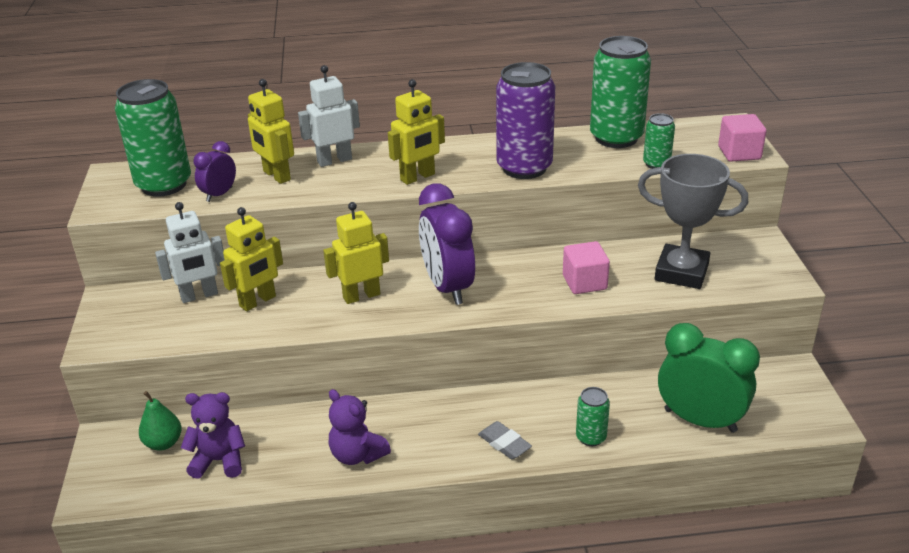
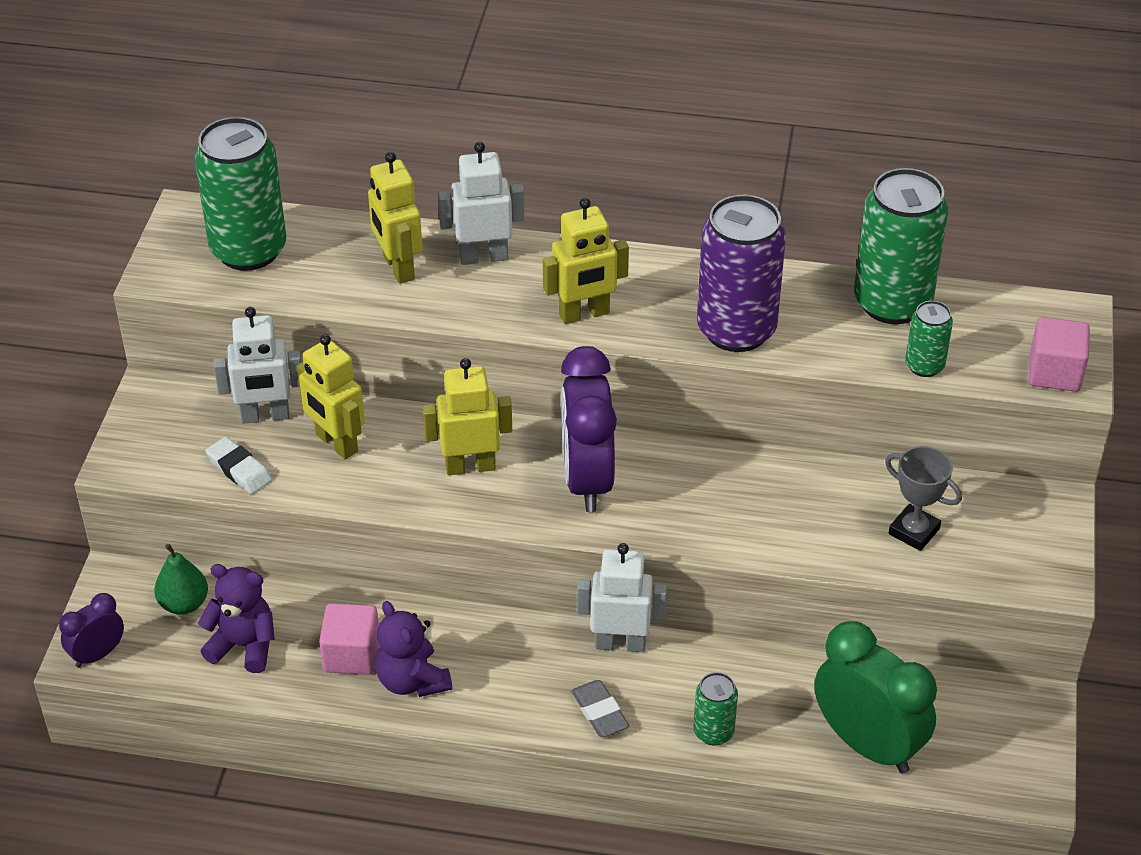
camera: 15 degrees right, 10 degrees up
purple clock [194,141,236,202] -> purple clock moved to [59,593,124,668]
yellow robot [220,207,283,311] -> yellow robot turned 75 degrees clockwise [297,334,365,459]
pink cube [563,241,610,294] -> pink cube moved to [319,603,379,675]
grey trophy [638,154,748,289] -> grey trophy [885,446,962,551], size x0.58
none -> white eraser [205,437,272,494]
none -> white robot [577,543,667,652]

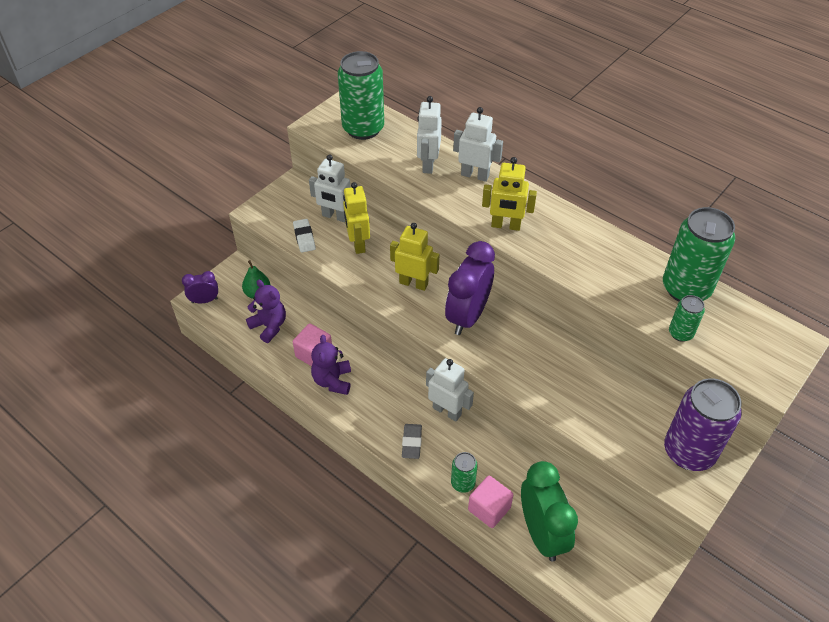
camera: 30 degrees right, 5 degrees up
yellow robot [368,152,423,284] -> white robot [417,96,442,174]
purple can [697,195,786,352] -> purple can moved to [664,378,742,471]
grey trophy [885,446,962,551] -> none
pink cube [1028,317,1090,392] -> pink cube moved to [468,476,513,528]

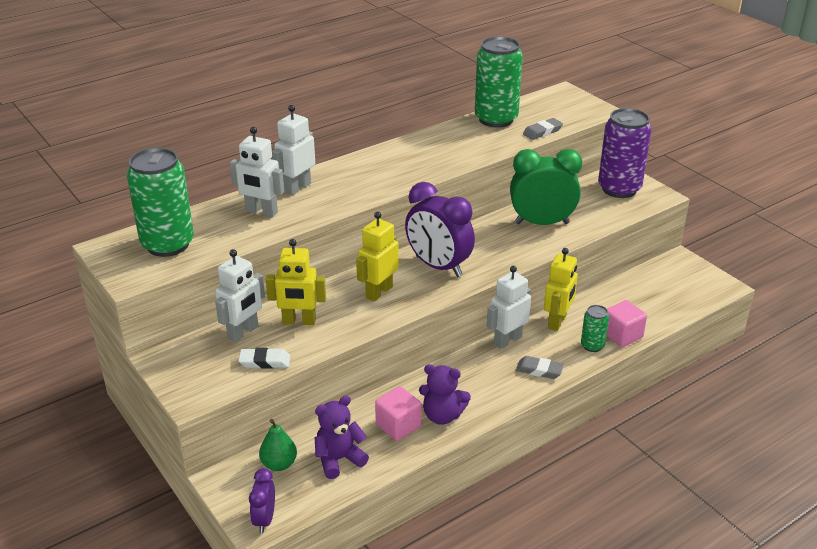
camera: 75 degrees left, 15 degrees down
yellow robot [482,157,537,231] -> yellow robot moved to [544,248,578,331]
green clock [521,461,578,562] -> green clock moved to [510,149,582,225]
green can [669,295,705,342] -> grey eraser [523,118,563,140]

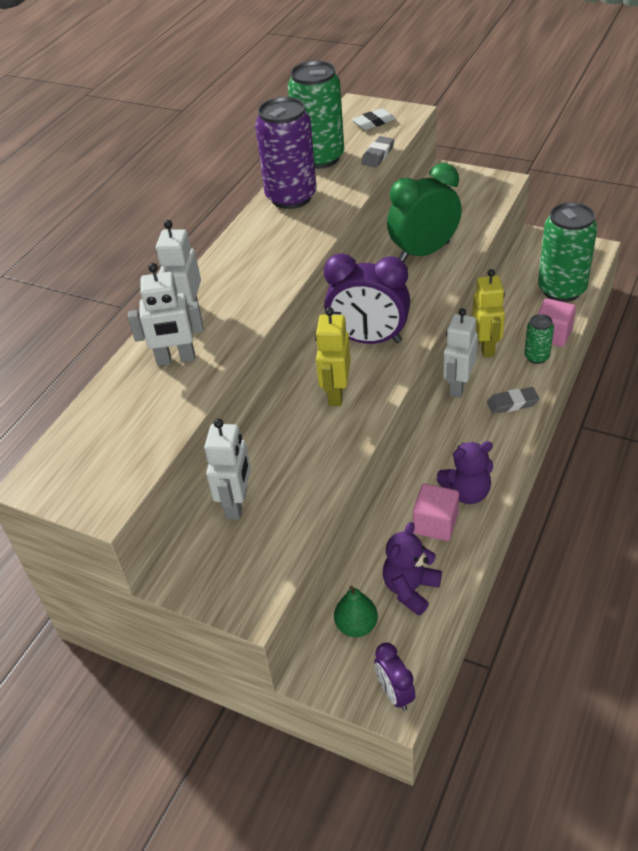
camera: 25 degrees left, 10 degrees up
green can [127,148,194,257] -> green can moved to [538,202,597,302]
white eraser [238,348,290,369] -> white eraser moved to [352,108,396,130]
yellow robot [266,239,326,325] -> none
purple can [598,108,652,198] -> purple can moved to [255,97,317,209]

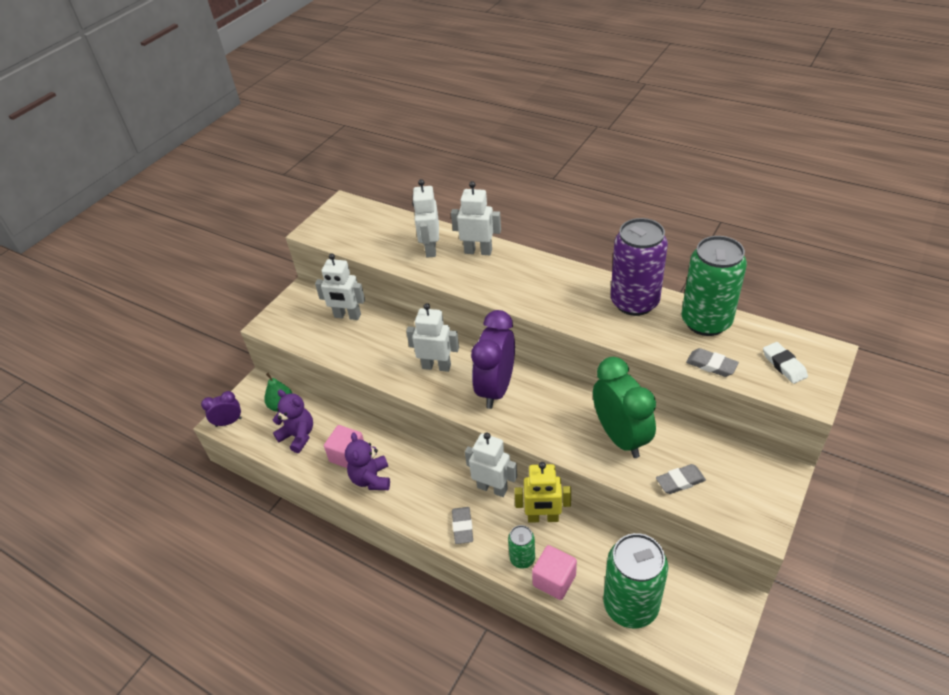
camera: 95 degrees right, 0 degrees up
yellow robot [315,307,351,406] -> white robot [406,303,459,372]
none -> grey eraser [656,464,706,494]

